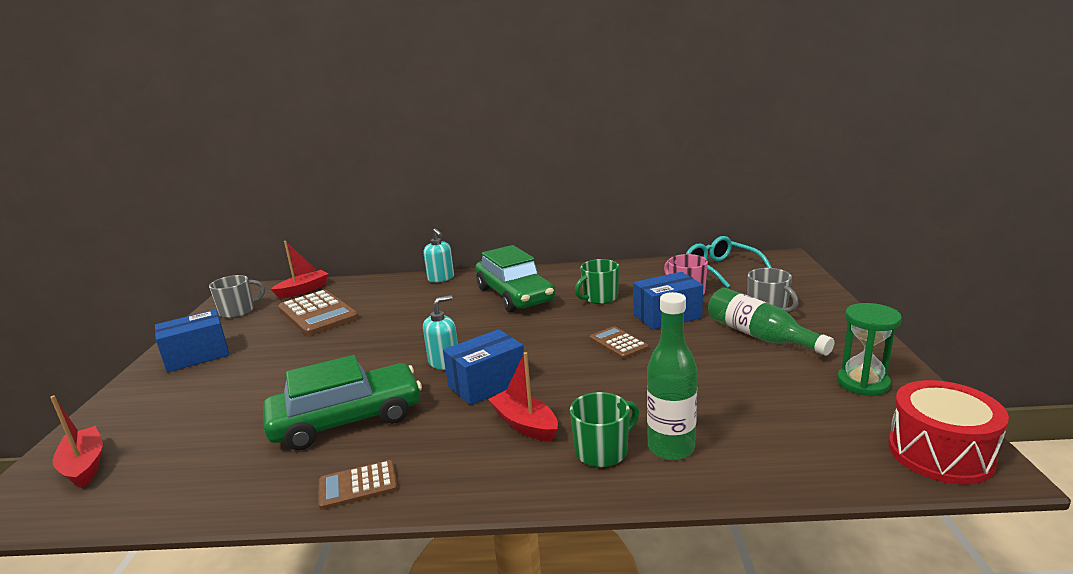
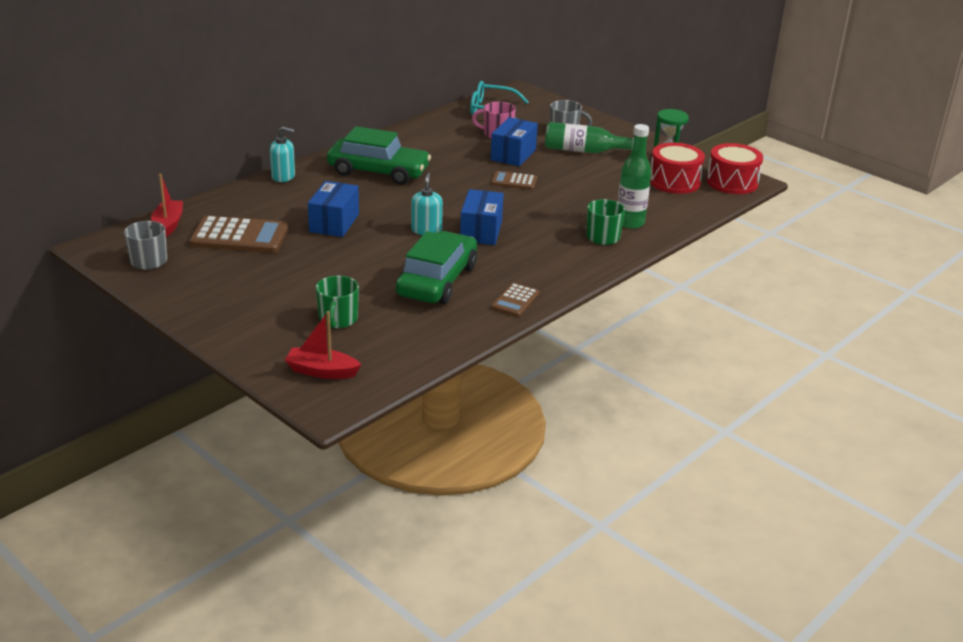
camera: 50 degrees left, 10 degrees up
blue box [155,309,229,373] -> blue box moved to [308,181,359,237]
red boat [488,352,558,442] -> none
green mug [575,259,619,304] -> green mug moved to [316,276,359,328]
none -> red drum [650,142,705,194]

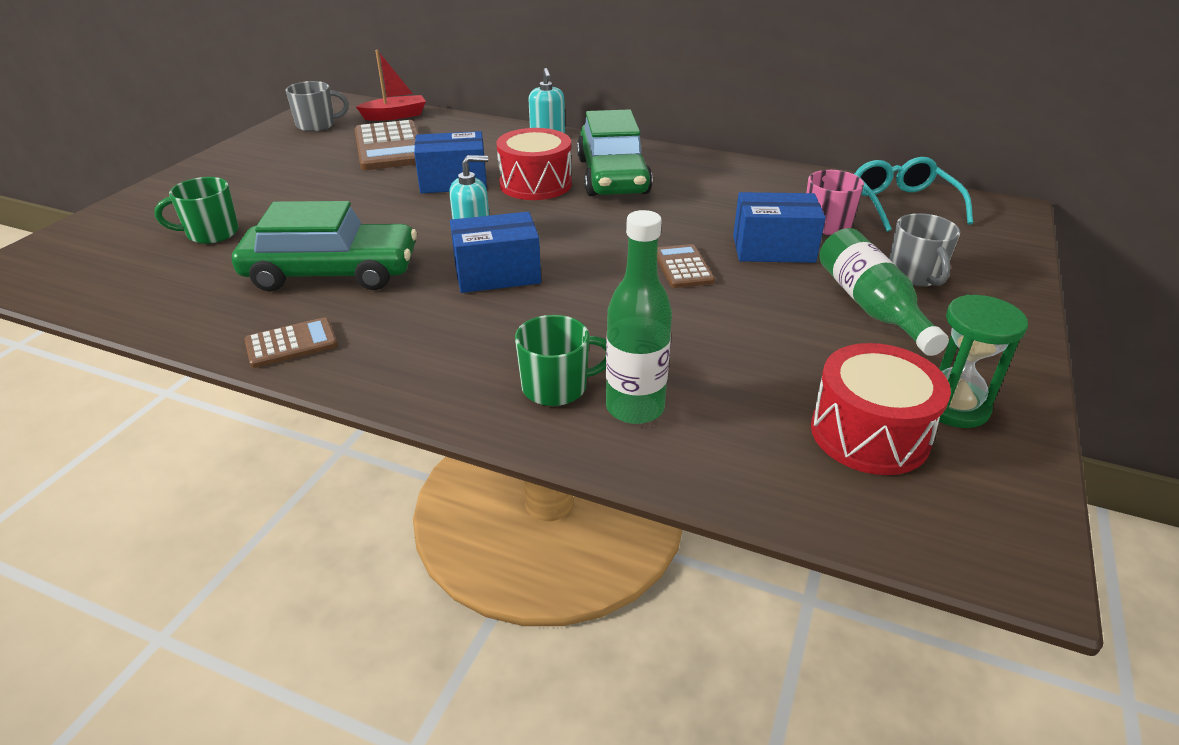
camera: 70 degrees right, 5 degrees up
red boat [285,311,361,379] -> none
brown calculator [491,283,540,317] -> brown calculator turned 150 degrees clockwise [245,317,338,368]
red drum [707,143,763,194] -> red drum moved to [496,128,572,200]

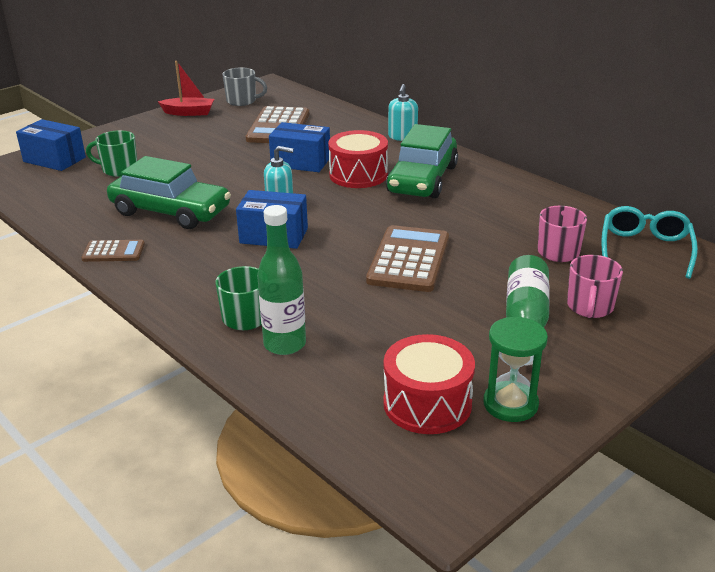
camera: 25 degrees right, 5 degrees down
red boat [356,50,426,121] -> red boat moved to [158,61,214,116]
brown calculator [657,244,715,288] -> brown calculator [366,225,449,292], size x1.85
blue box [733,192,826,263] -> blue box moved to [16,119,86,171]
grey mug [889,213,960,287] -> pink mug [567,255,623,318]

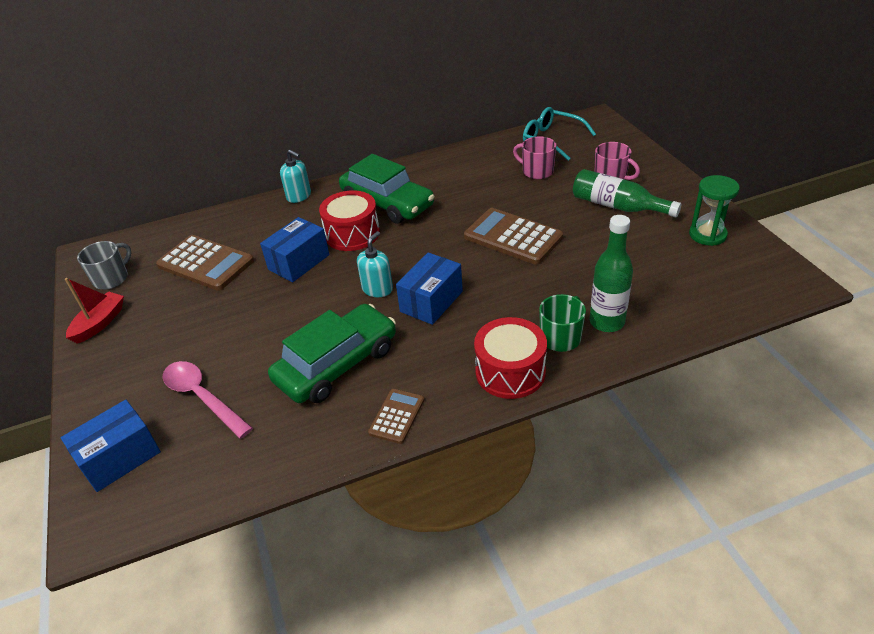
camera: 65 degrees left, 10 degrees up
green mug [86,130,137,177] -> pink spoon [163,361,253,439]
red drum [383,334,475,434] -> red drum moved to [474,317,547,399]

